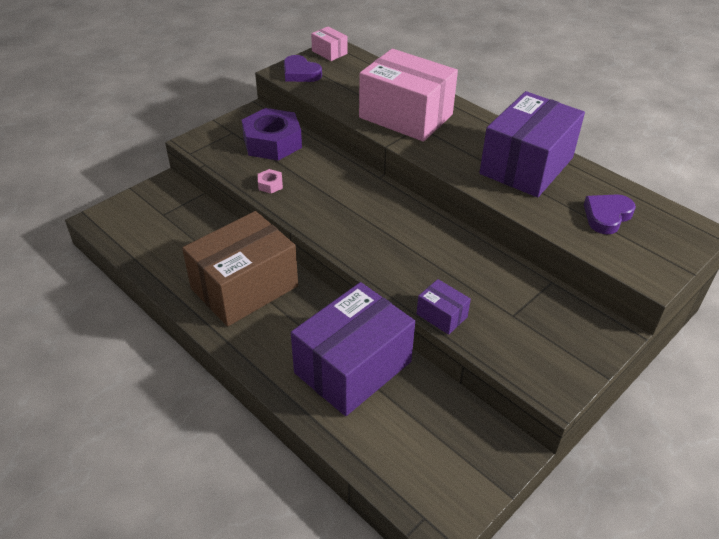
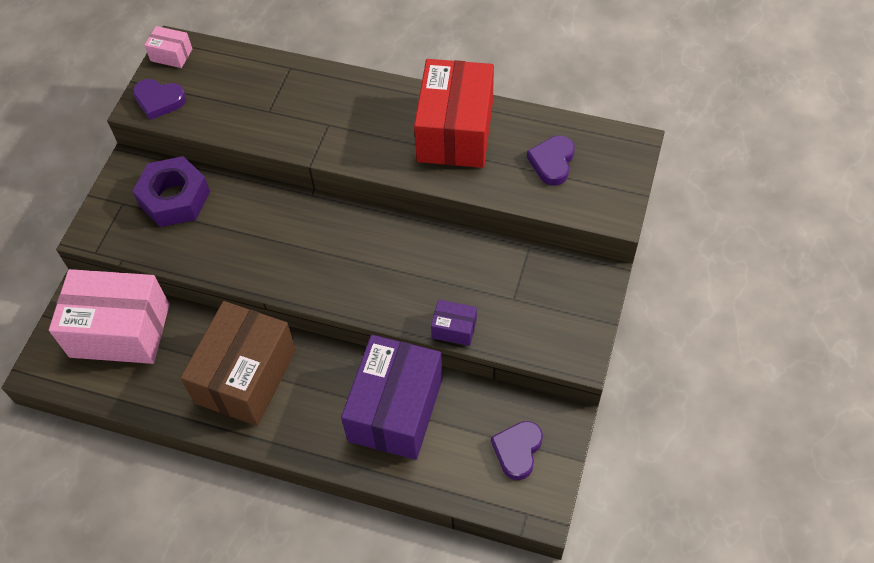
camera: 25 degrees left, 15 degrees up
pink nut [258,169,283,194] -> none
pink box [359,49,458,142] -> pink box moved to [49,269,169,364]
purple box [479,91,585,197] -> red box [414,59,494,168]
none -> purple heart [491,421,543,480]

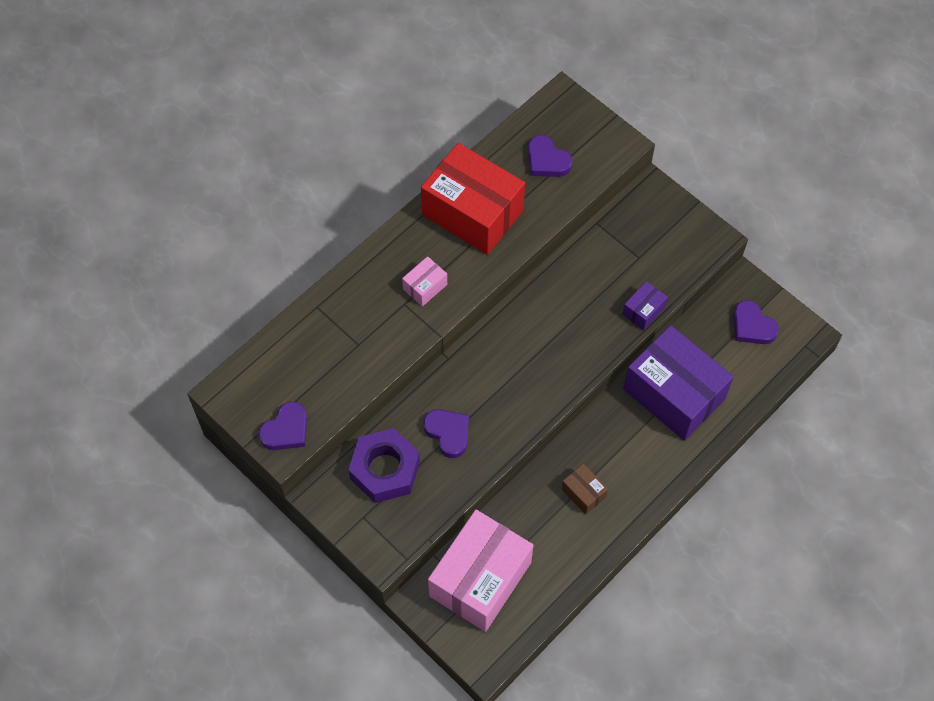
camera: 65 degrees left, 5 degrees up
pink box [144,26,192,68] -> pink box moved to [402,256,447,307]
brown box [180,301,296,426] -> brown box [562,464,608,514], size x0.43
none -> purple heart [423,409,469,458]

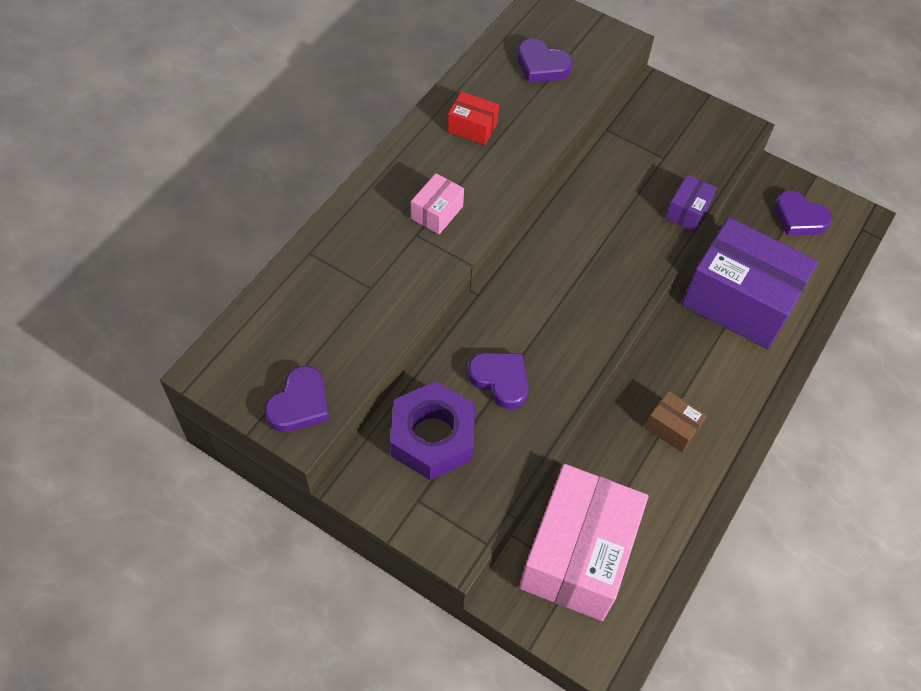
camera: 15 degrees left, 5 degrees down
red box [421,143,525,255] -> red box [448,91,499,145], size x0.43

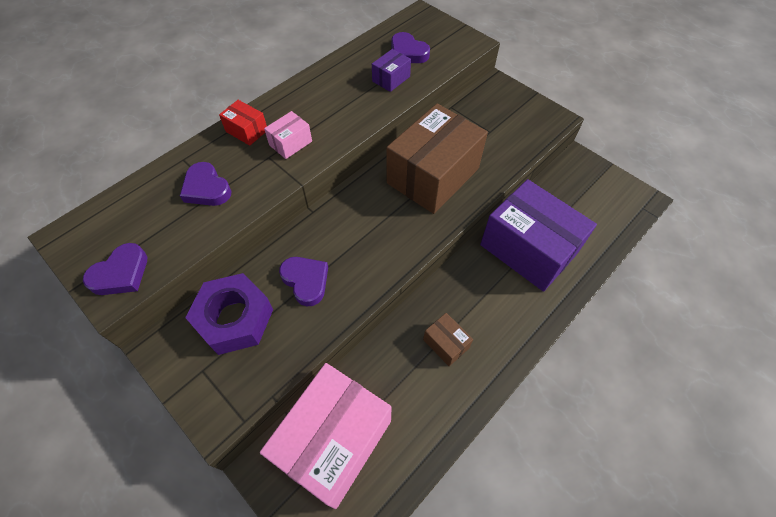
camera: 15 degrees right, 0 degrees up
red box [448,91,499,145] -> red box moved to [219,100,267,146]
purple box [666,175,717,232] -> purple box moved to [372,49,411,92]
purple heart [775,190,833,235] -> purple heart moved to [180,162,231,206]
none -> brown box [386,104,488,214]

